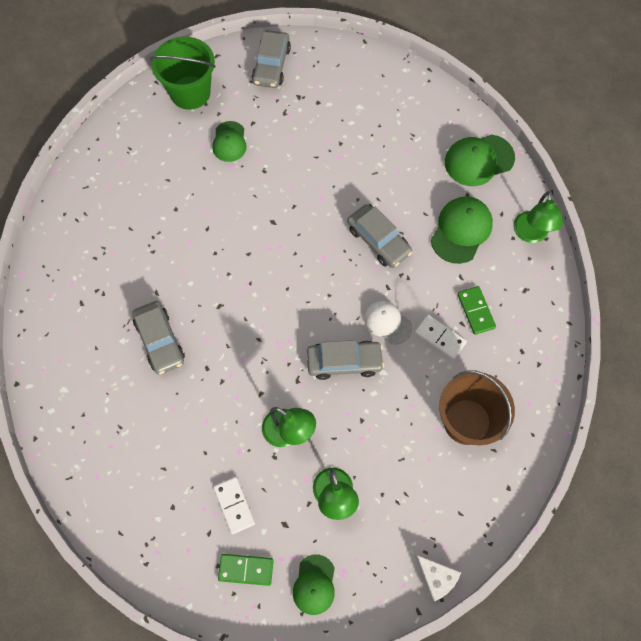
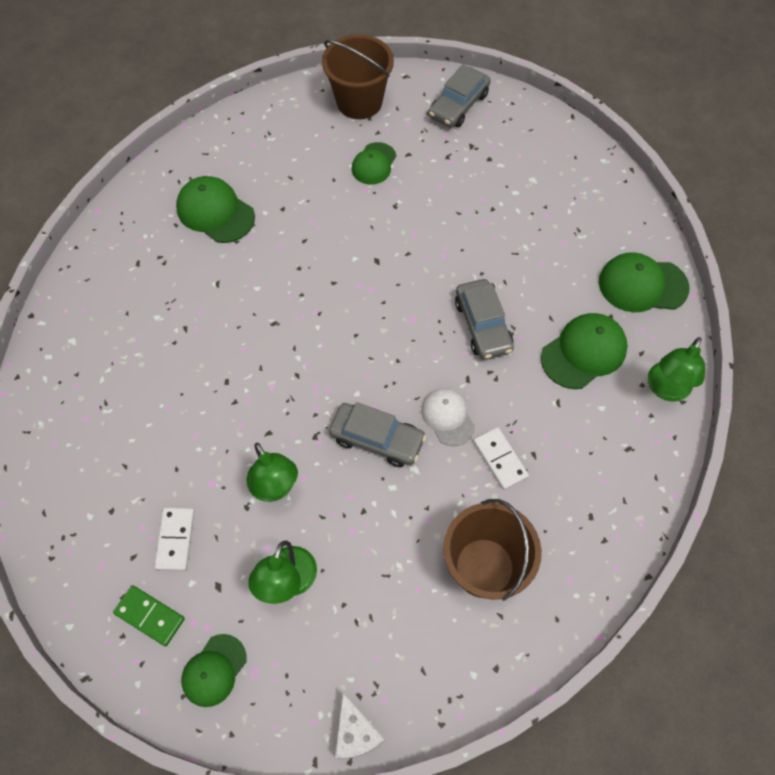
camera: 25 degrees right, 5 degrees down
grey car [132,301,185,375] -> none
green bucket [150,37,215,110] -> brown bucket [322,34,394,119]
green domino [457,286,496,335] -> none
none -> green cap [176,176,255,243]

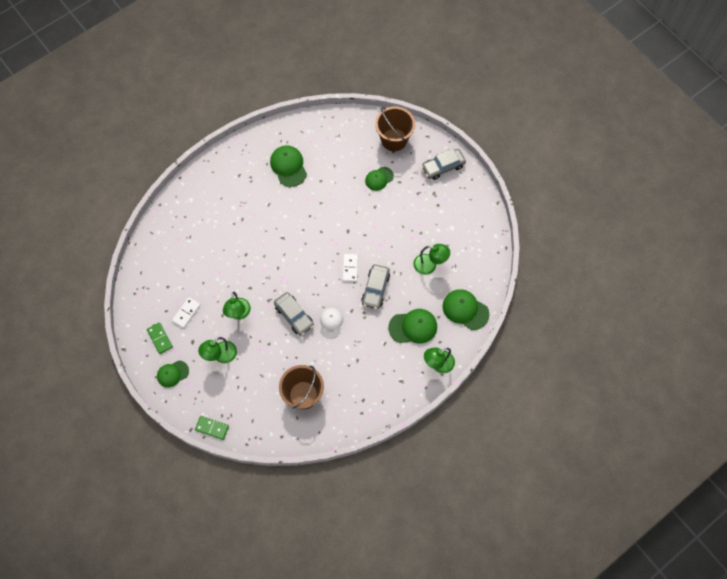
camera: 30 degrees right, 5 degrees up
white cheese [335,693,385,759] -> green domino [195,416,229,440]
white domino [473,427,529,490] -> white domino moved to [342,254,358,282]
none -> green lamp [413,244,450,275]

